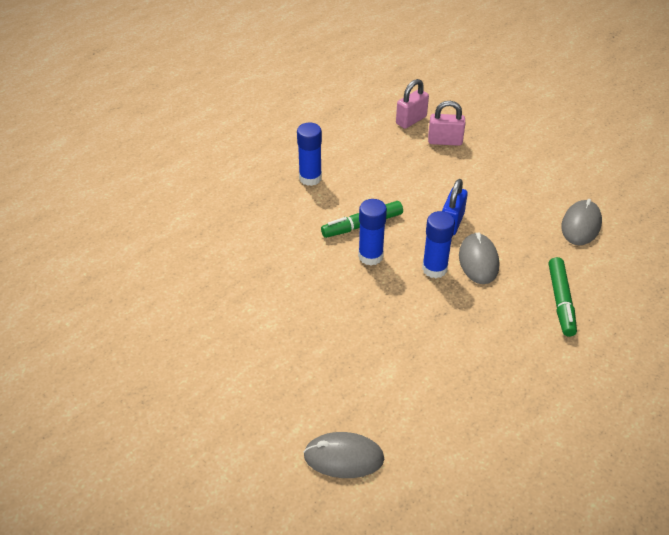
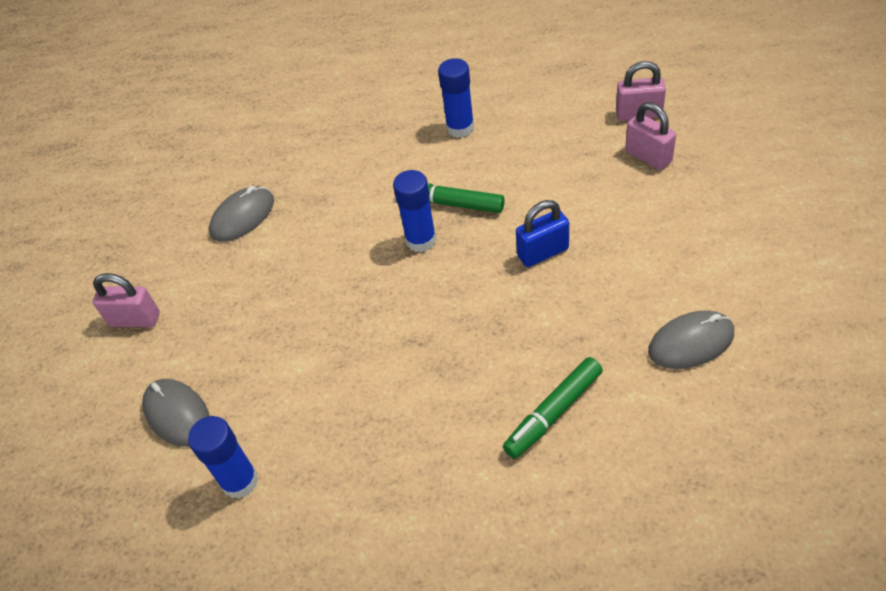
camera: 50 degrees right, 5 degrees up
blue glue stick [422,211,455,278] -> blue glue stick moved to [188,416,258,499]
grey mouse [459,232,499,284] -> grey mouse moved to [209,186,274,242]
none -> pink padlock [93,273,160,327]

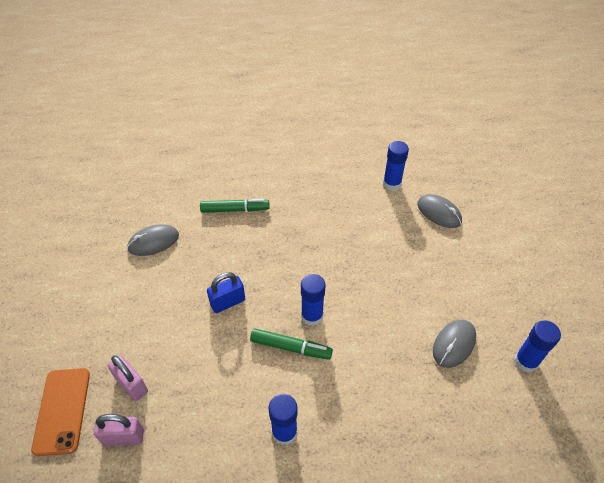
camera: 170 degrees right, 0 degrees up
pink padlock [93,273,160,327] -> none
green marker [503,357,603,459] -> green marker turned 45 degrees clockwise [200,199,270,213]
none -> orange phone [31,368,90,456]
none -> blue glue stick [514,320,561,373]

